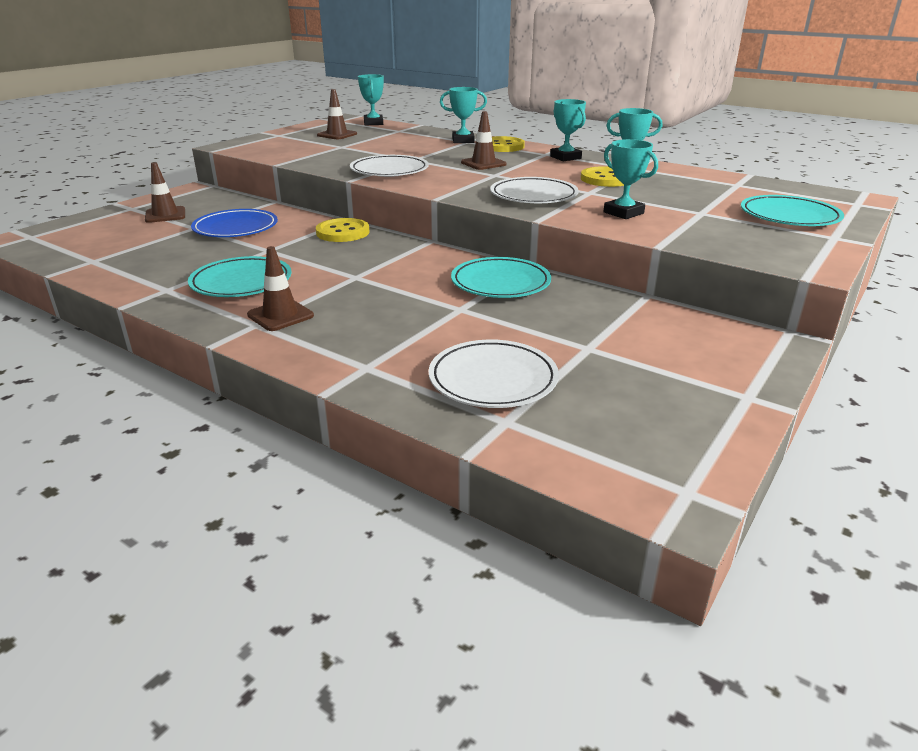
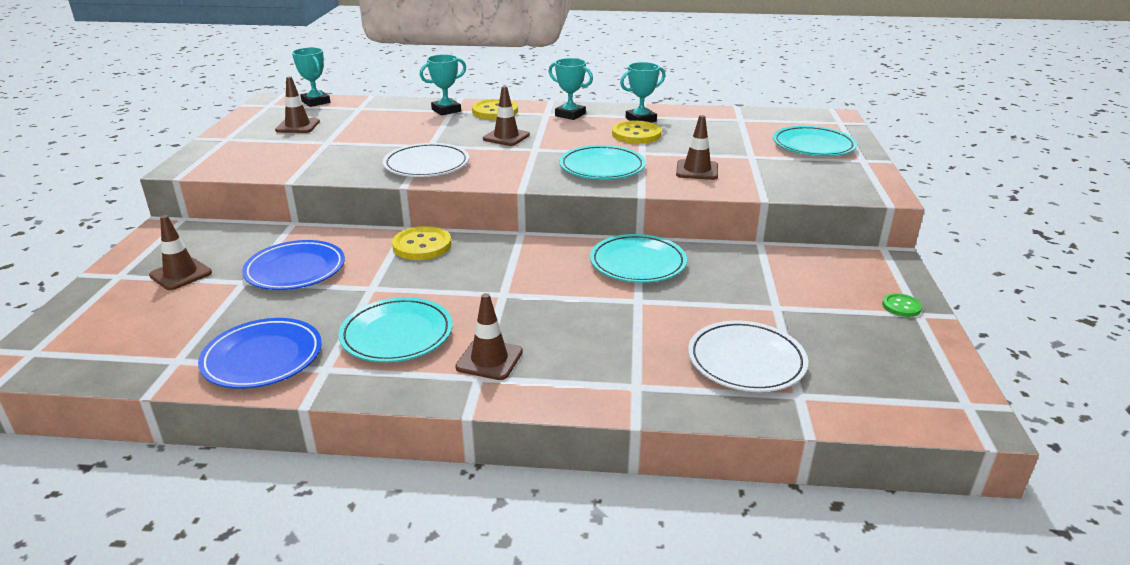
camera: 30 degrees left, 0 degrees up
white plate [490,177,579,203] -> turquoise plate [559,145,646,180]
turquoise trophy [603,139,658,219] -> brown traffic cone [676,115,718,180]
none -> blue plate [198,318,322,389]
none -> green button [882,293,922,317]

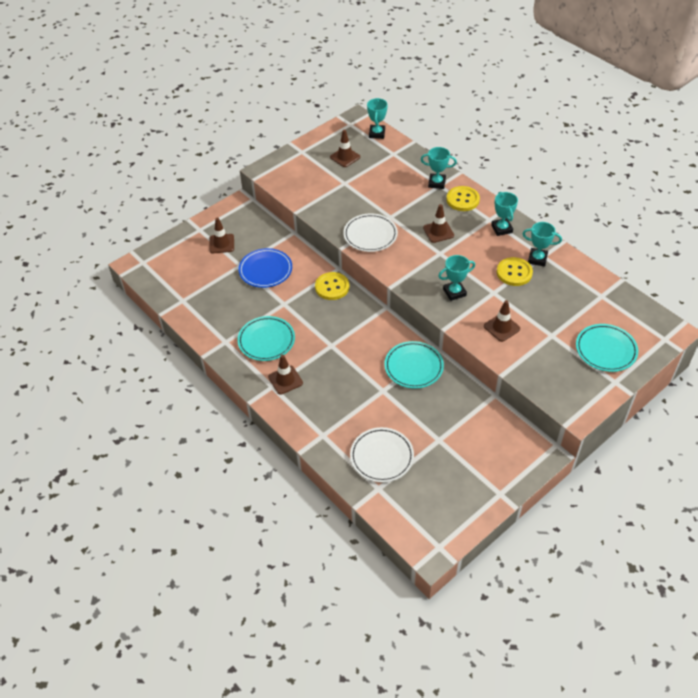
camera: 45 degrees right, 20 degrees up
blue plate [198,318,322,389] -> none
turquoise plate [559,145,646,180] -> turquoise trophy [438,255,475,301]
green button [882,293,922,317] -> none

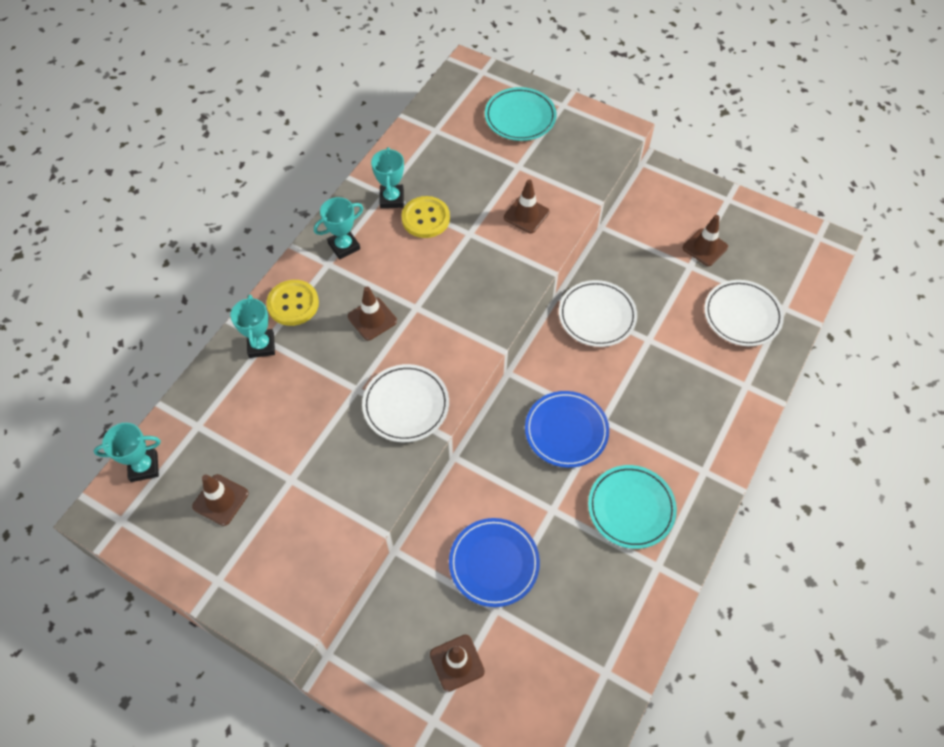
camera: 110 degrees left, 10 degrees up
brown traffic cone [268,355,303,395] -> brown traffic cone moved to [683,215,728,266]
yellow button [315,272,349,300] -> none
turquoise plate [384,341,444,389] -> white plate [559,280,637,347]
turquoise trophy [438,255,475,301] -> none
none -> blue plate [525,391,609,468]

